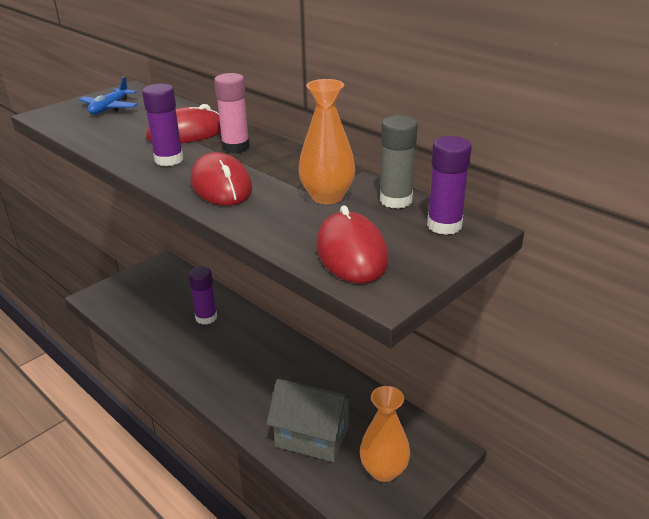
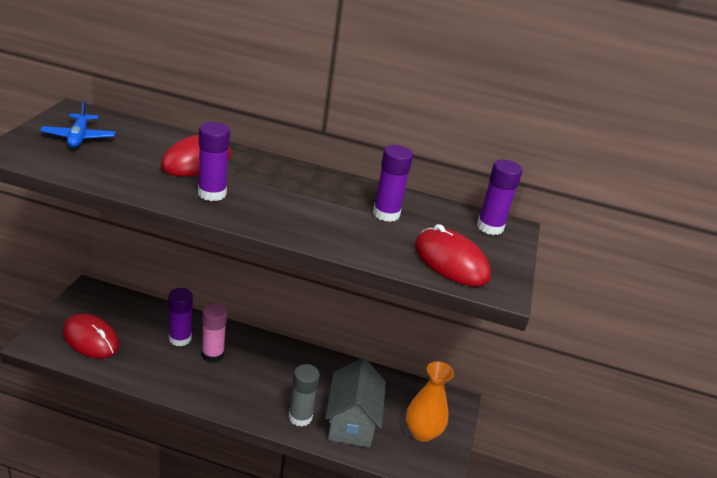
camera: 35 degrees left, 0 degrees up
red mouse [191,152,253,206] -> red mouse moved to [63,314,119,359]
pink glue stick [214,73,250,153] -> pink glue stick moved to [202,303,227,363]
grey house [266,379,354,462] -> grey house turned 75 degrees counterclockwise [325,357,386,448]
orange vase [298,79,355,204] -> purple glue stick [373,145,413,222]
grey glue stick [380,116,418,209] -> grey glue stick moved to [288,364,320,427]

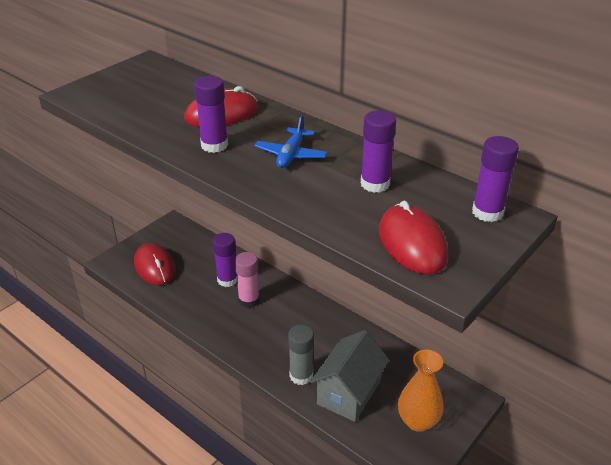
camera: 30 degrees right, 5 degrees up
blue plane [40,101,116,148] -> blue plane moved to [255,115,328,168]

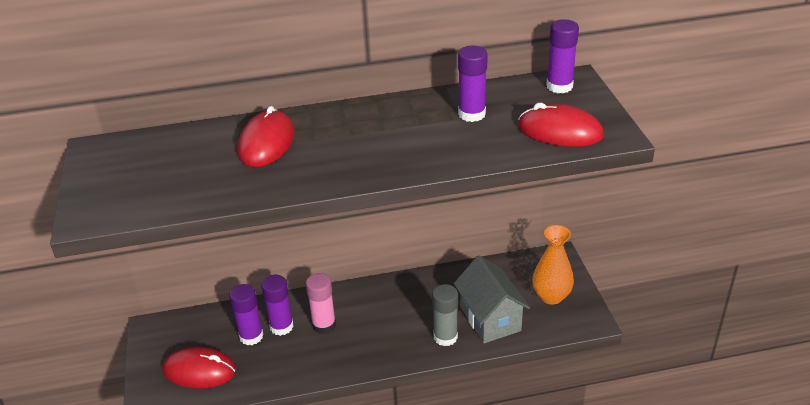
camera: 50 degrees left, 0 degrees up
purple glue stick [194,76,228,153] -> purple glue stick moved to [229,284,264,345]
blue plane [255,115,328,168] -> none

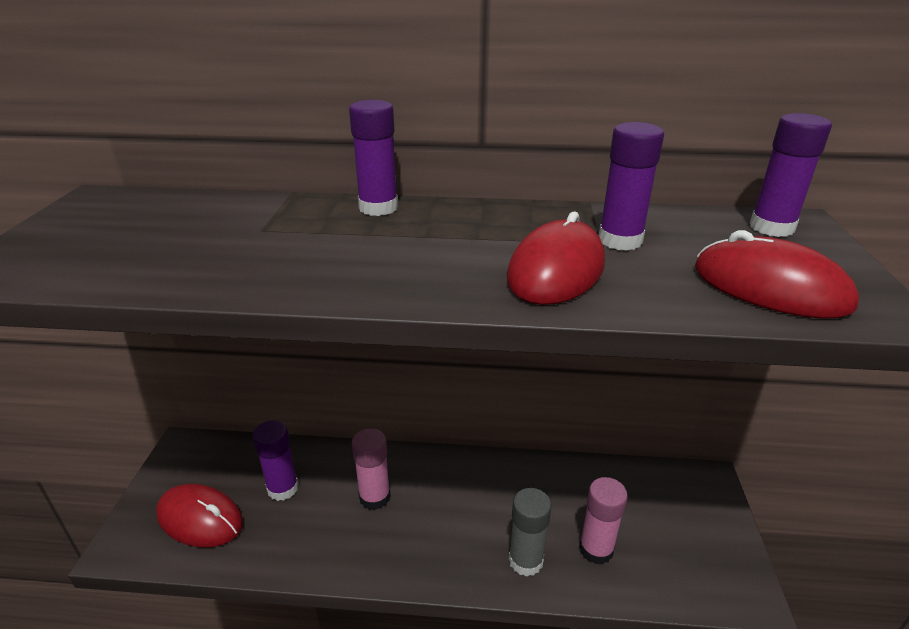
camera: 15 degrees right, 5 degrees down
red mouse [237,106,295,167] -> red mouse moved to [507,211,605,305]
purple glue stick [261,275,294,336] -> purple glue stick moved to [349,100,398,216]
grey house [454,255,530,343] -> pink glue stick [579,477,628,564]
orange vase [532,225,574,305] -> none

